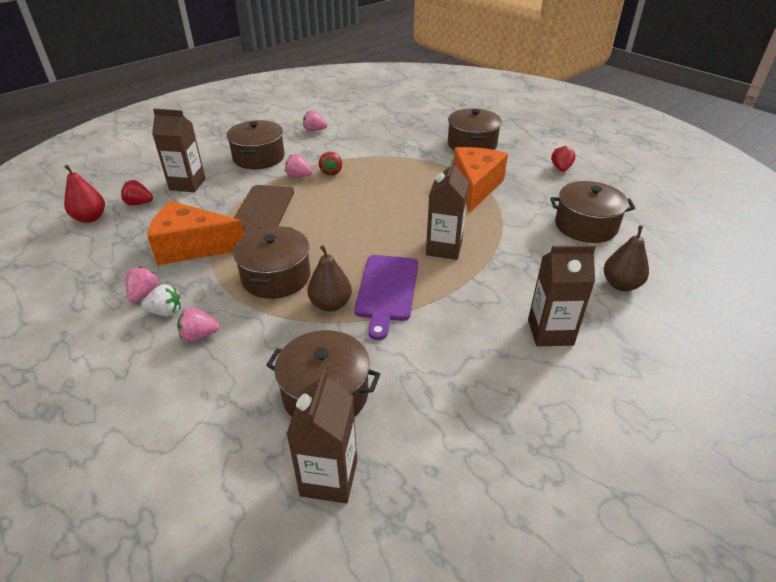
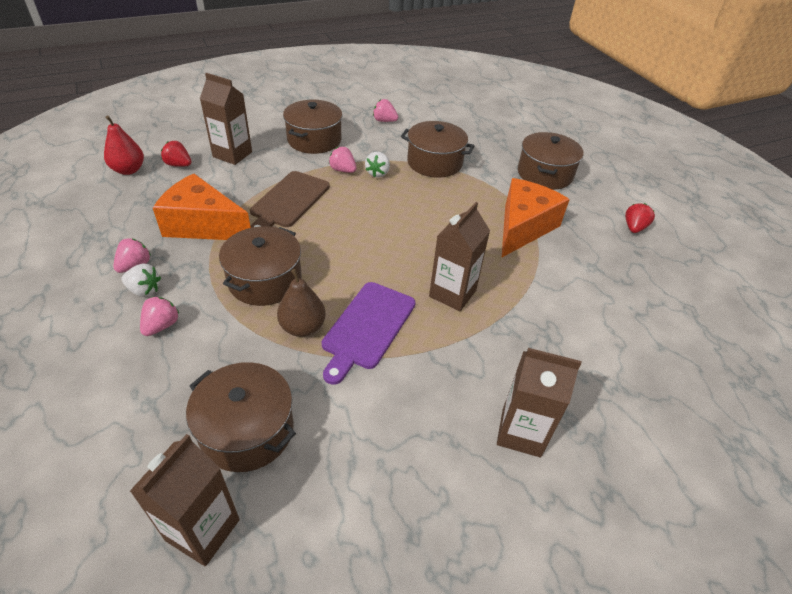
camera: 15 degrees right, 5 degrees up
pink strawberry [177,308,220,342] -> pink strawberry turned 105 degrees clockwise [140,297,179,336]
red strawberry [319,152,342,176] -> white strawberry [365,152,390,177]
brown pot [550,181,635,243] -> brown pot moved to [401,121,474,178]
brown pear [604,226,649,291] -> none

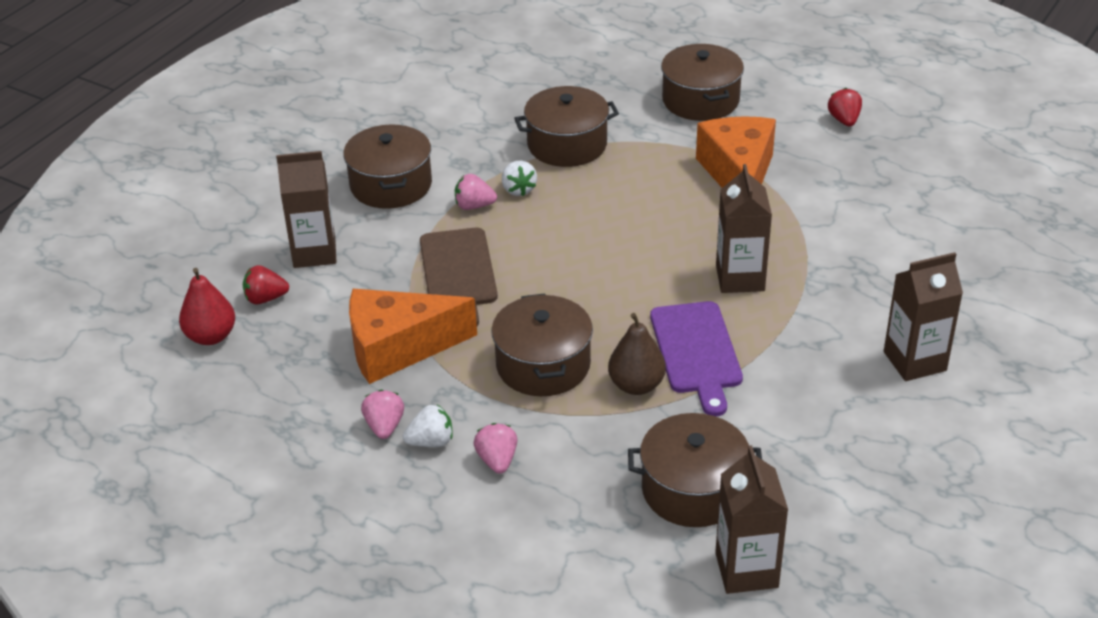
camera: 30 degrees left, 5 degrees down
pink strawberry [373,99,398,122] -> none

